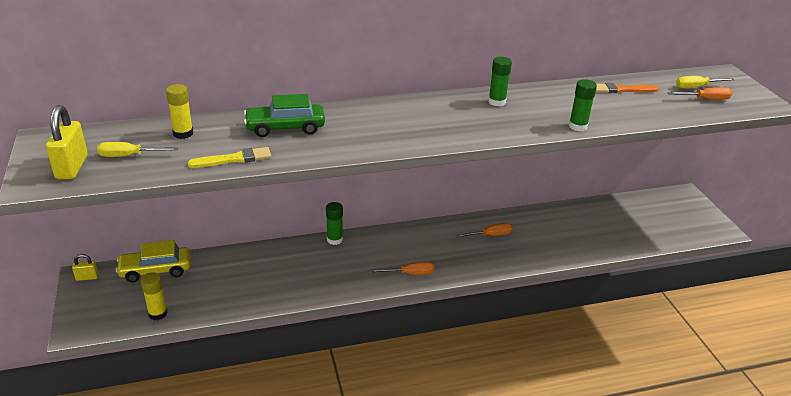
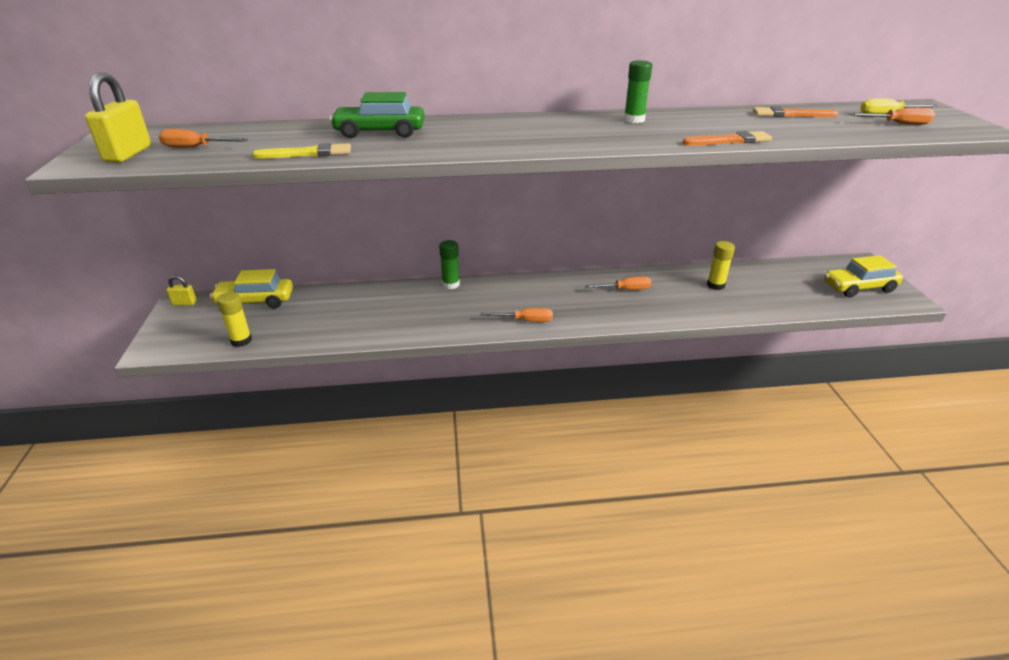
camera: 10 degrees right, 0 degrees up
yellow screwdriver [97,142,178,157] -> orange screwdriver [159,129,248,148]
yellow glue stick [166,84,193,139] -> yellow glue stick moved to [707,241,735,290]
green glue stick [569,79,597,131] -> orange brush [683,131,772,146]
none -> yellow car [824,255,903,298]

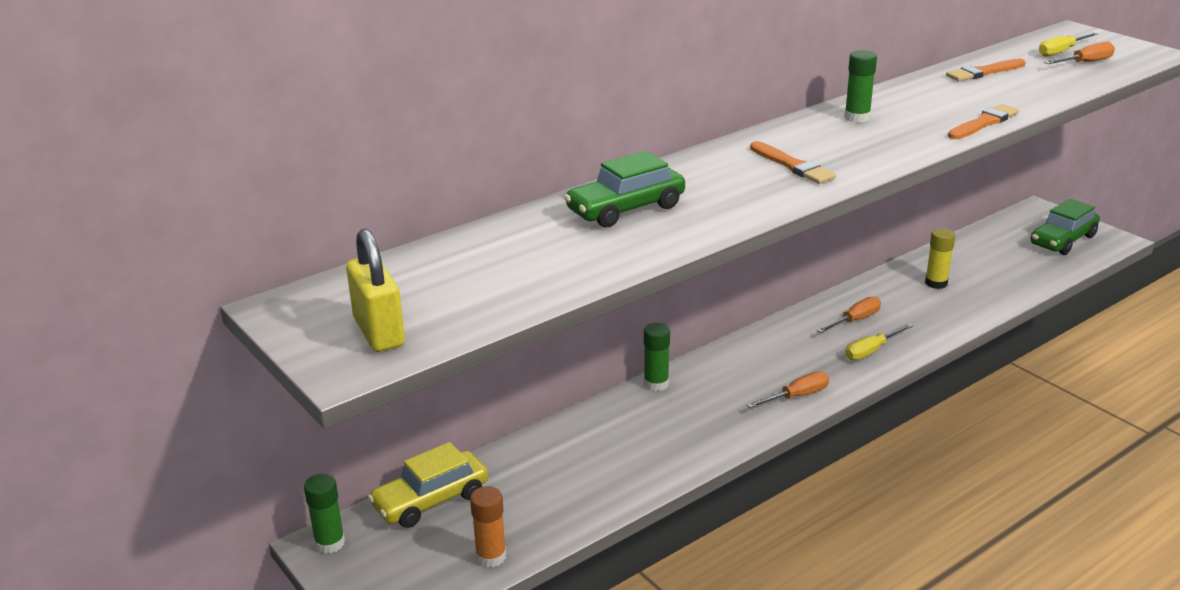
camera: 30 degrees left, 5 degrees down
orange screwdriver [159,129,248,148] -> none
yellow padlock [167,276,197,305] -> green glue stick [304,474,345,554]
yellow glue stick [217,292,252,347] -> orange glue stick [470,486,506,567]
yellow brush [252,143,351,159] -> none
yellow car [824,255,903,298] -> green car [1031,198,1100,255]
none -> orange brush [750,141,836,184]
none -> yellow screwdriver [845,323,913,360]

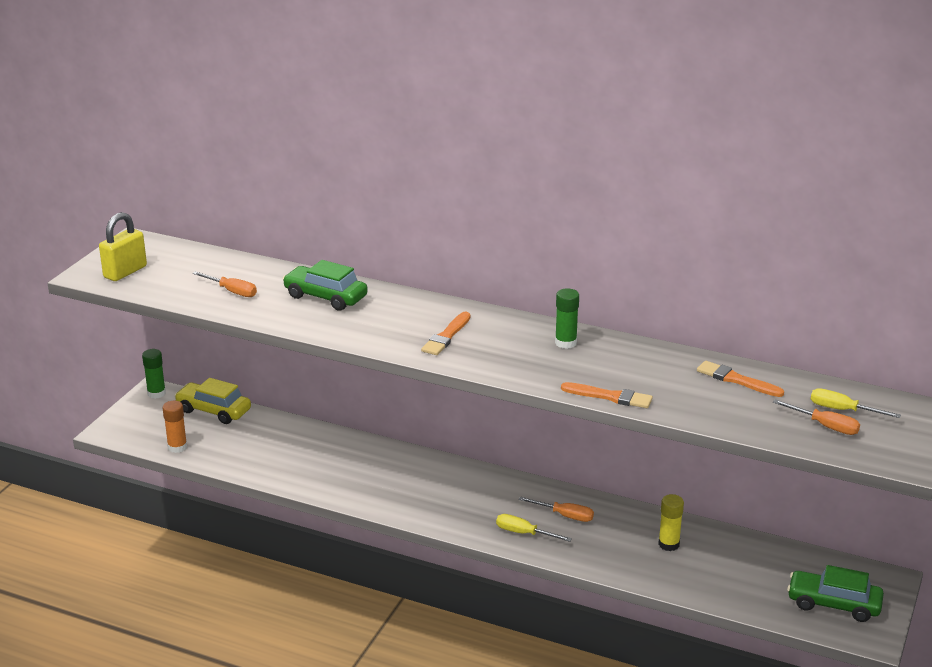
camera: 60 degrees right, 0 degrees up
green glue stick [644,323,670,391] -> none
orange screwdriver [746,372,829,408] -> orange screwdriver moved to [192,271,257,297]

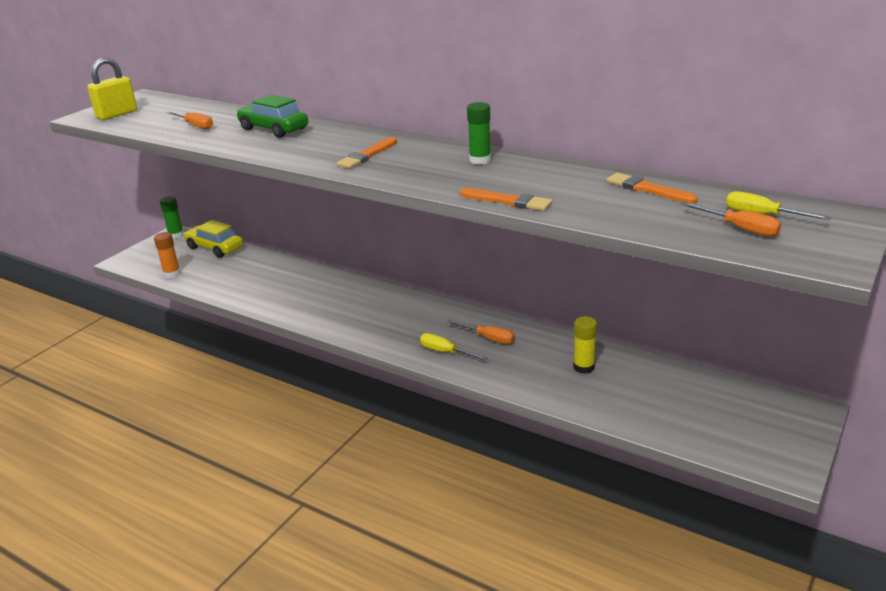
camera: 10 degrees right, 0 degrees up
green car [787,565,884,622] -> none

